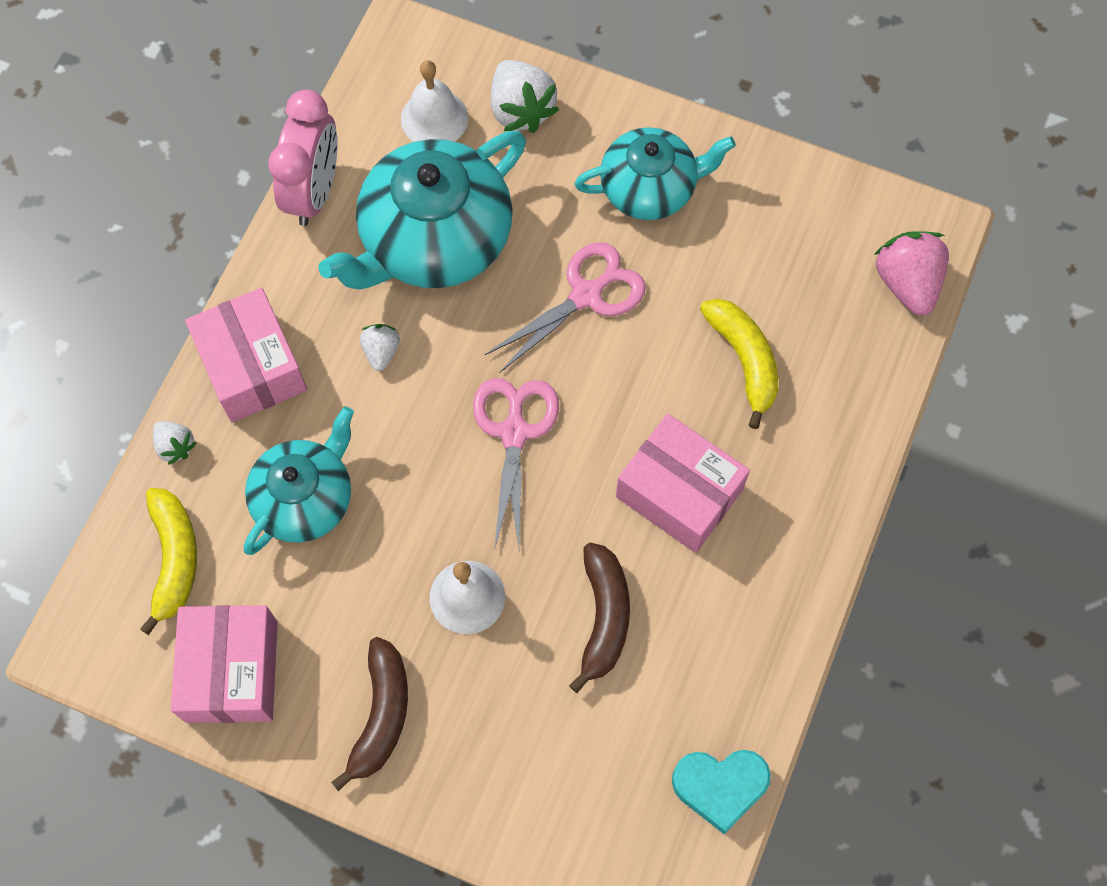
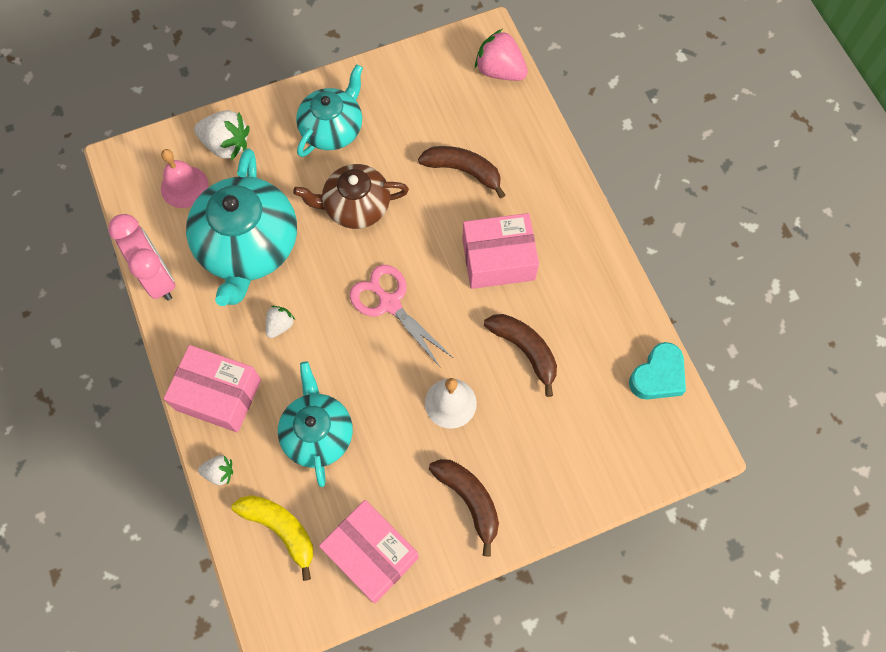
camera: 45 degrees left, 0 degrees up
white strawberry [360,324,400,371] -> white strawberry turned 75 degrees clockwise [266,306,295,338]
white bell [401,60,468,142] -> pink bell [161,149,208,208]
pink scissors [485,242,646,372] -> brown teapot [293,164,409,229]
yellow banana [700,299,778,429] -> brown banana [418,146,505,198]

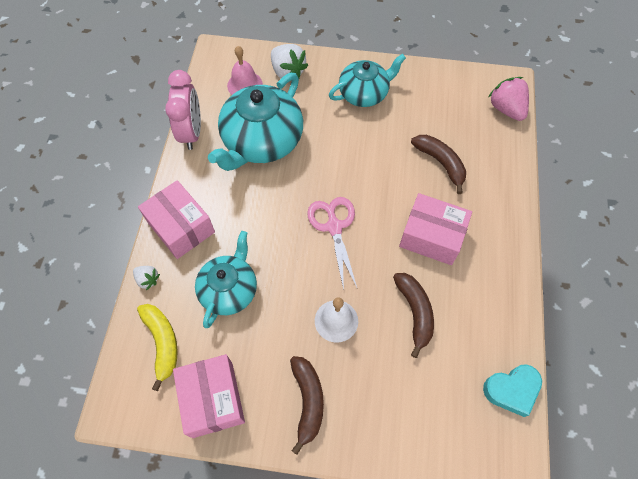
camera: 30 degrees right, 5 degrees down
white strawberry [266,306,295,338] -> none
brown teapot [293,164,409,229] -> none

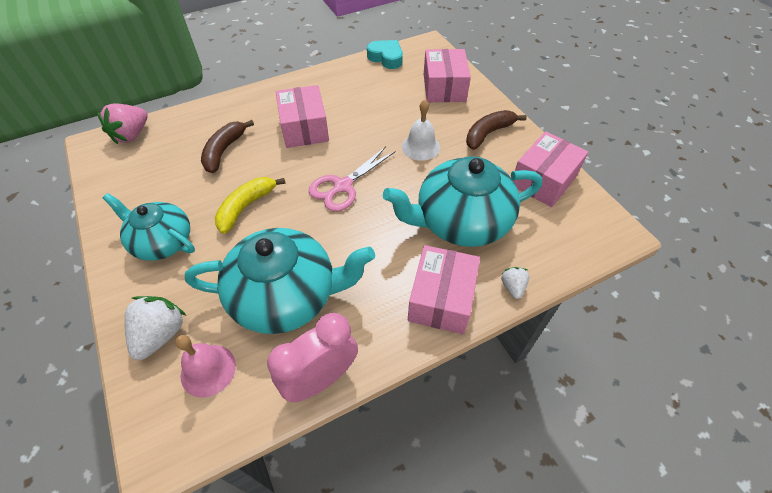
camera: 125 degrees left, 10 degrees down
yellow banana [137,304,178,391] -> yellow banana moved to [215,177,286,234]
turquoise teapot [195,231,257,328] -> turquoise teapot [383,156,542,247], size x1.57
brown banana [393,273,434,358] -> none
none -> pink box [424,49,471,102]

